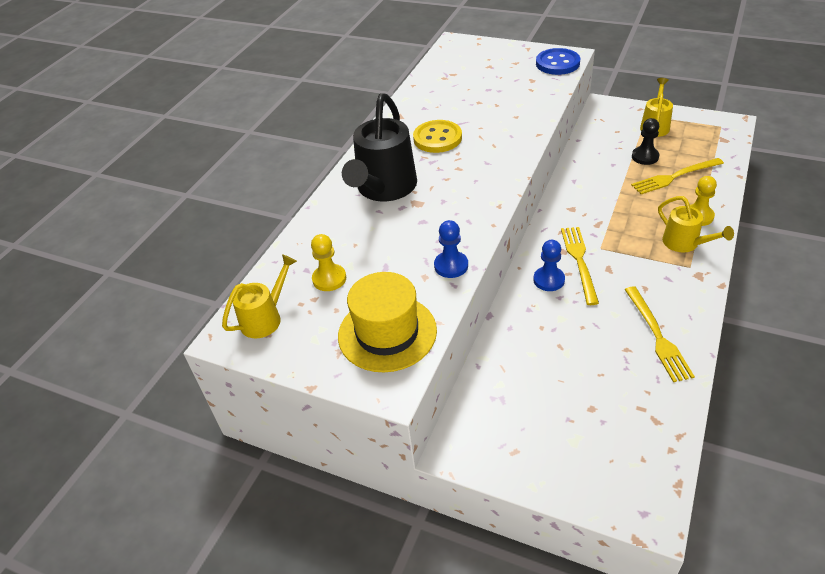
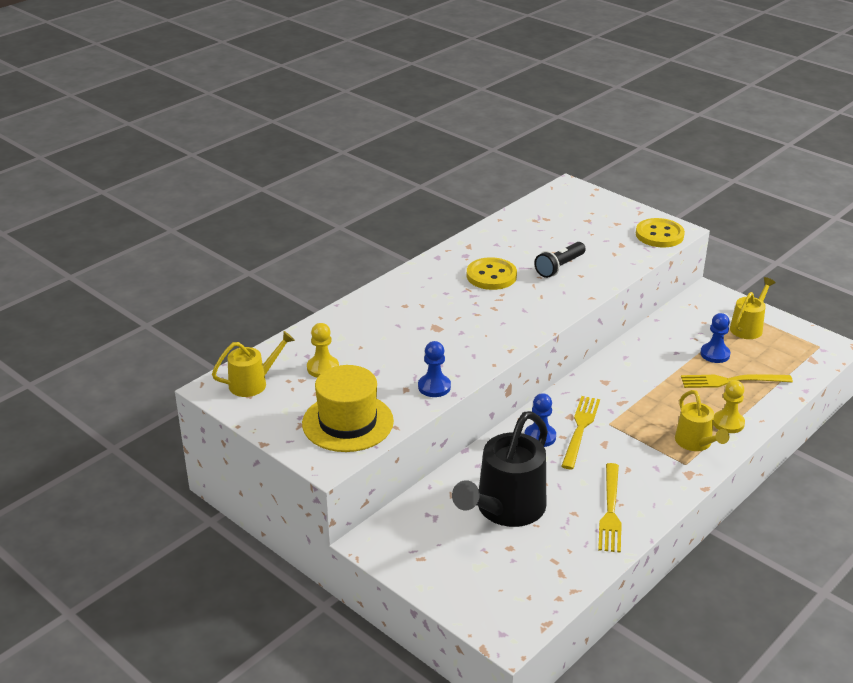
camera: 15 degrees right, 10 degrees down
black watering can [342,93,417,201] -> black watering can moved to [452,411,548,527]
blue button [536,48,580,75] -> yellow button [636,218,685,248]
black pawn [632,118,660,165] -> blue pawn [700,313,730,363]
none -> black flashlight [534,242,586,278]

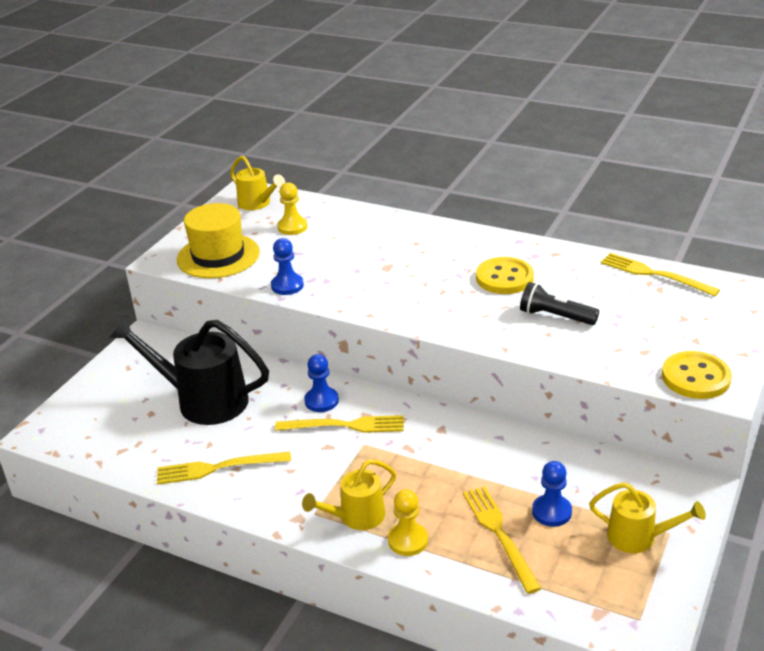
camera: 75 degrees right, 0 degrees up
none -> yellow fork [601,253,720,296]

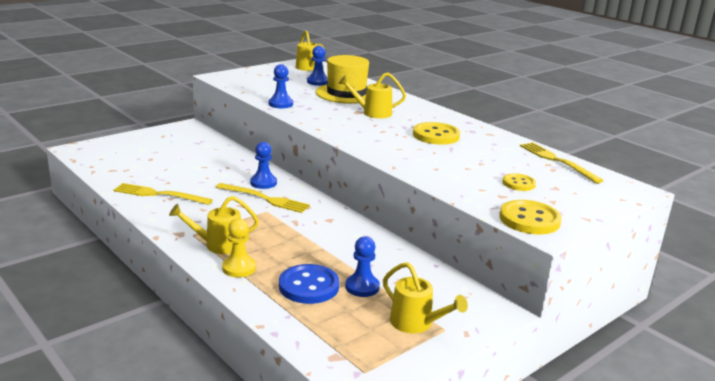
camera: 20 degrees right, 10 degrees down
black watering can [109,316,269,425] -> none
yellow hat [177,203,260,278] -> yellow hat moved to [316,55,369,104]
yellow pawn [277,182,308,235] -> blue pawn [307,46,328,86]
yellow fork [463,486,542,594] -> blue button [279,264,340,304]
black flashlight [520,282,599,325] -> none
none -> yellow watering can [338,73,406,118]
none -> yellow button [502,173,536,191]

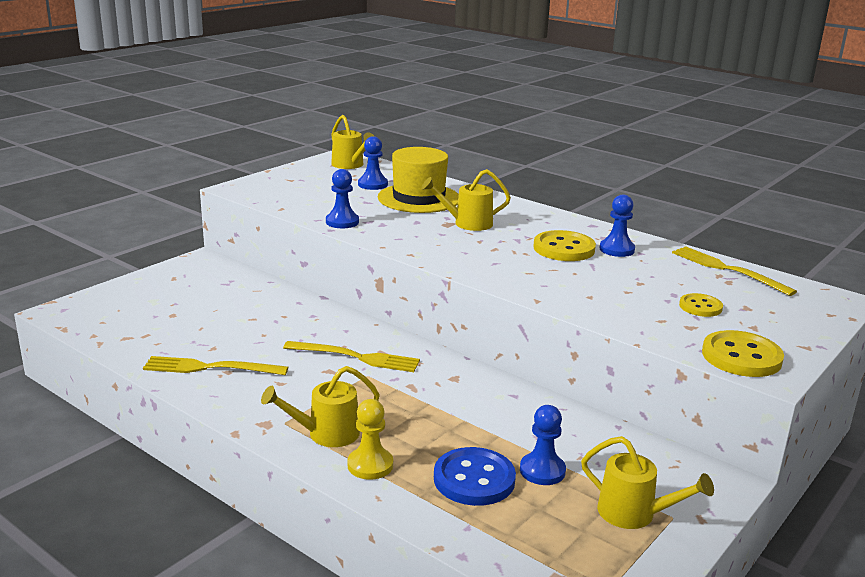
camera: 10 degrees left, 0 degrees up
blue pawn [250,142,277,189] -> blue pawn moved to [600,195,635,257]

